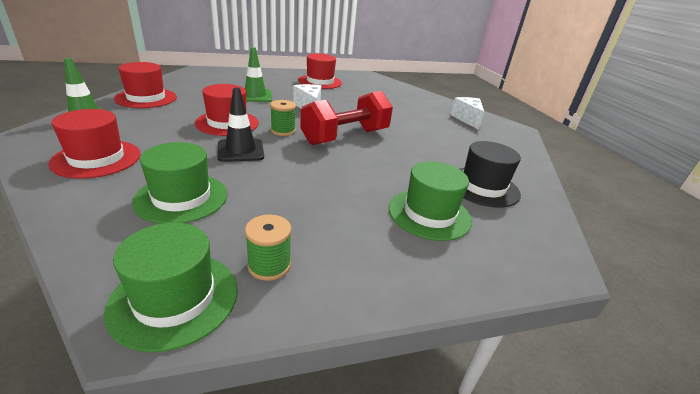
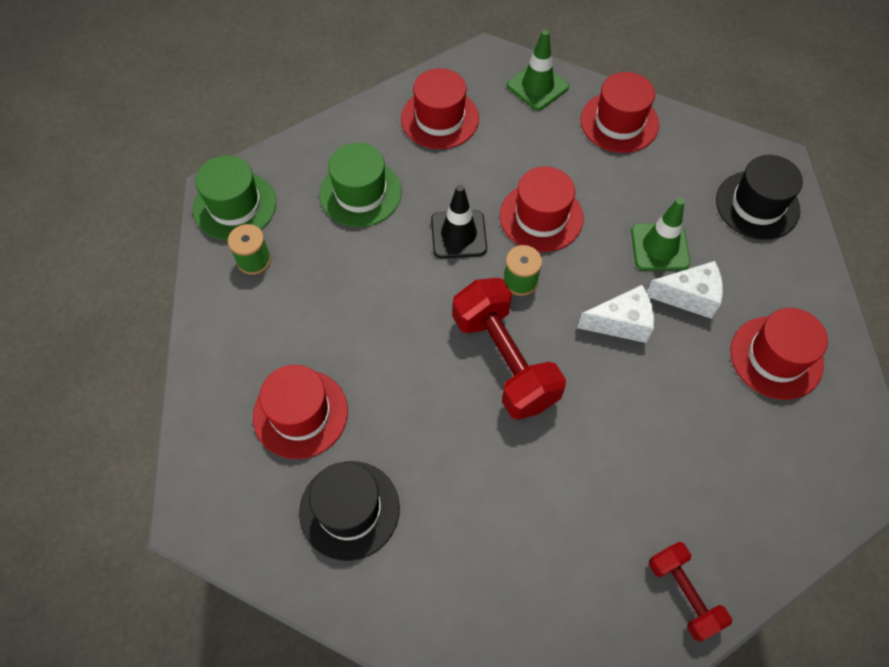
camera: 105 degrees right, 30 degrees up
green hat [389,161,472,241] -> red hat [253,365,348,459]
white cheese [451,97,484,130] -> white cheese moved to [647,261,723,319]
none -> red dumbbell [649,542,732,642]
none -> black hat [716,155,803,240]

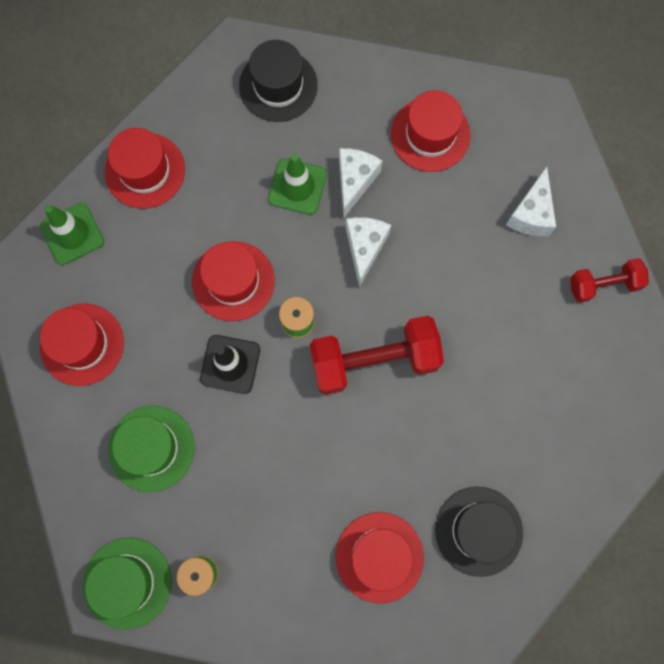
camera: 75 degrees left, 15 degrees up
none -> white cheese [506,166,556,236]

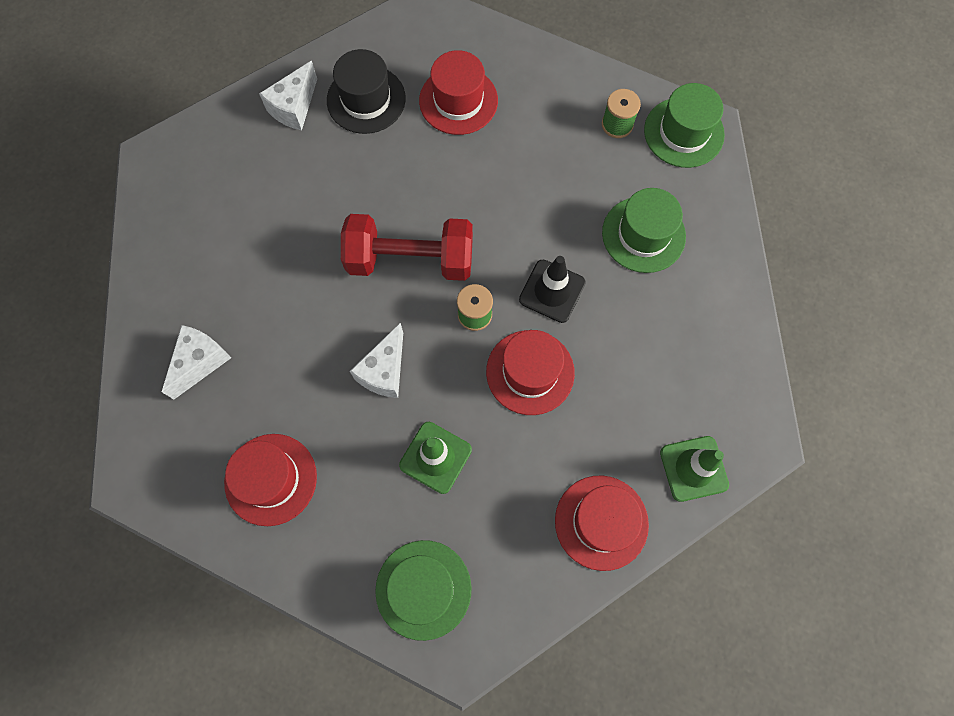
camera: 165 degrees left, 5 degrees down
red hat [40,304,124,386] -> none
black hat [239,40,318,122] -> green hat [375,540,472,641]
white cheese [339,148,382,219] -> white cheese moved to [259,61,317,130]
red dumbbell [570,258,649,303] -> none

